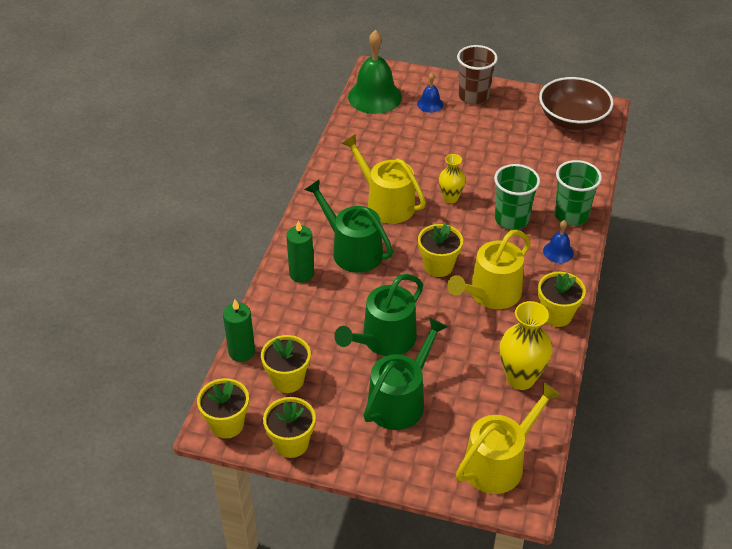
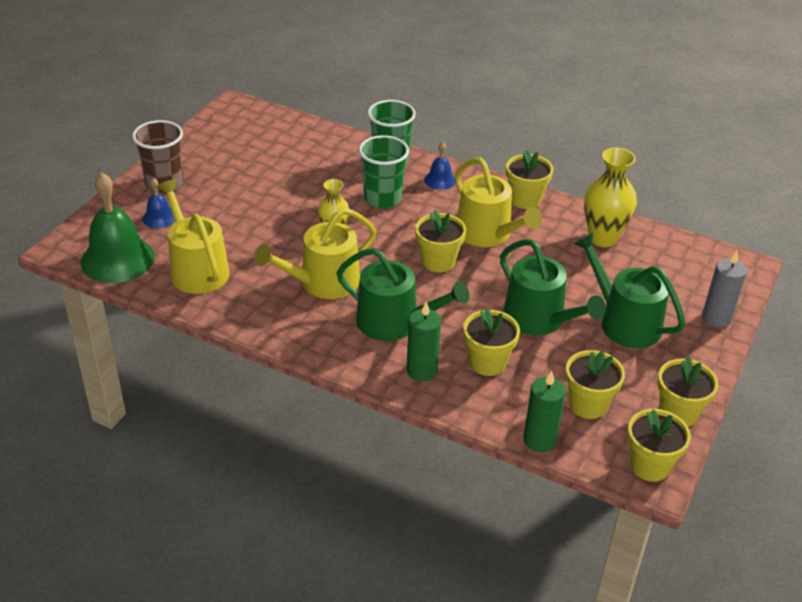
camera: 80 degrees left, 5 degrees down
green watering can [304,180,393,273] -> green watering can turned 120 degrees counterclockwise [336,248,469,341]
yellow watering can [456,382,561,494] -> yellow watering can moved to [156,179,230,294]
brown bowl [539,77,613,130] -> none
none -> yellow flower pot [463,308,520,376]
none -> grey candle [702,251,747,328]

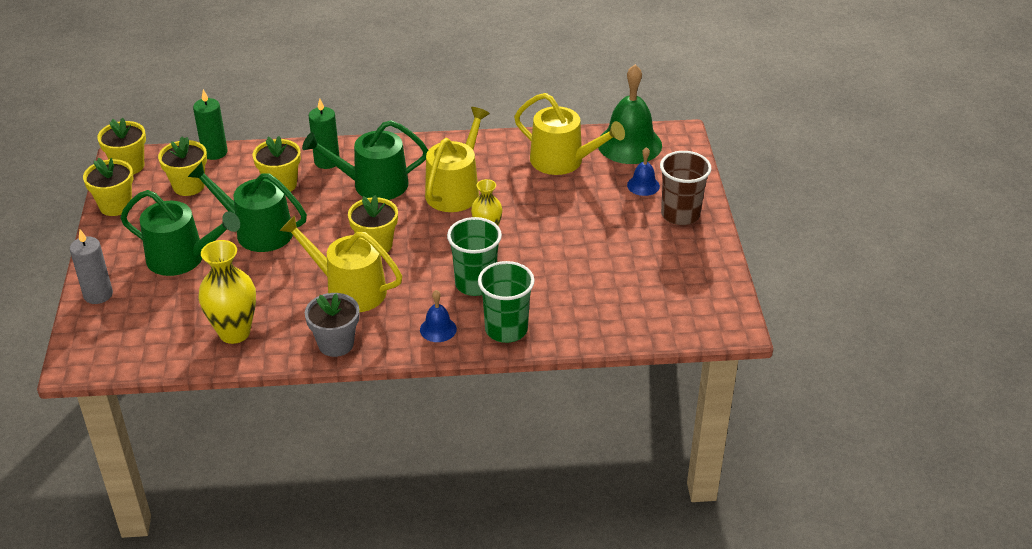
camera: 150 degrees right, 0 degrees up
yellow flower pot [506,150,553,209] -> grey flower pot [305,293,359,357]

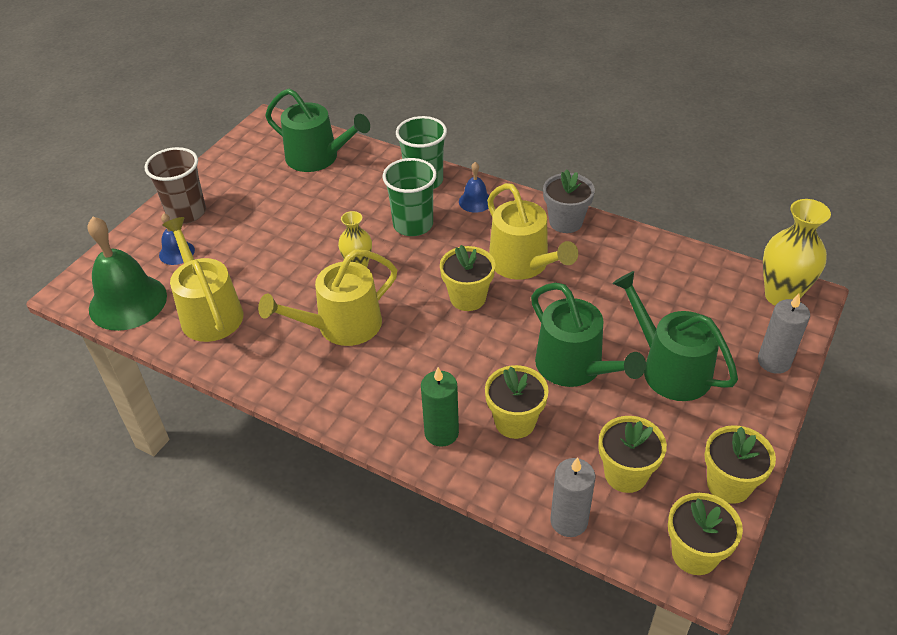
camera: 145 degrees left, 5 degrees up
green candle [193,89,228,160] -> grey candle [550,457,595,537]
yellow vase [198,240,256,344] -> yellow vase moved to [763,199,831,305]
green watering can [302,120,428,200] -> green watering can moved to [265,88,370,172]

